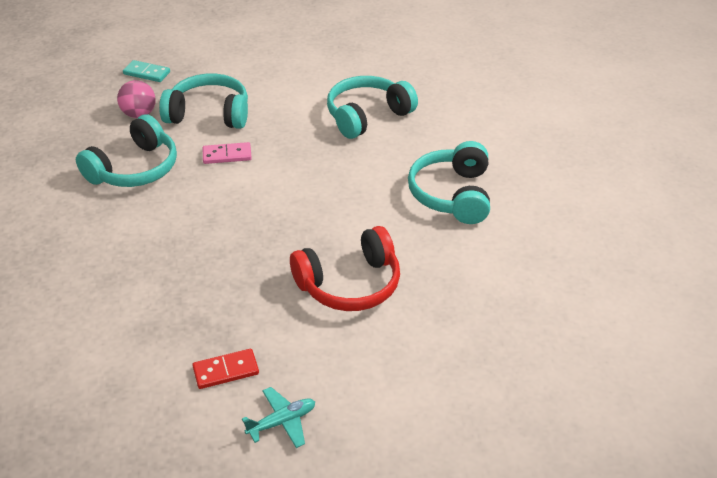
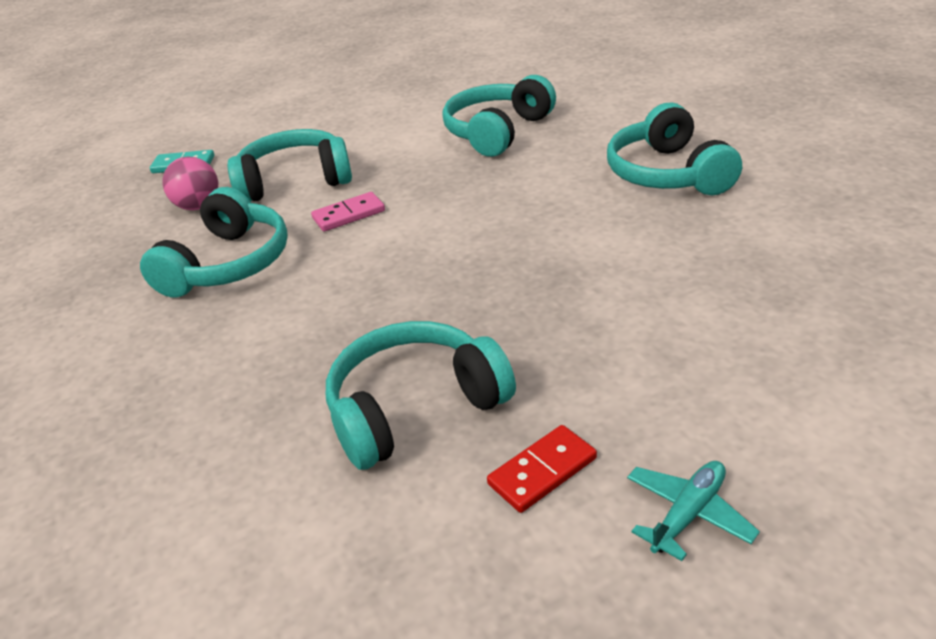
camera: 15 degrees left, 5 degrees down
red headphones [290,226,400,311] -> none
none -> turquoise headphones [326,321,516,470]

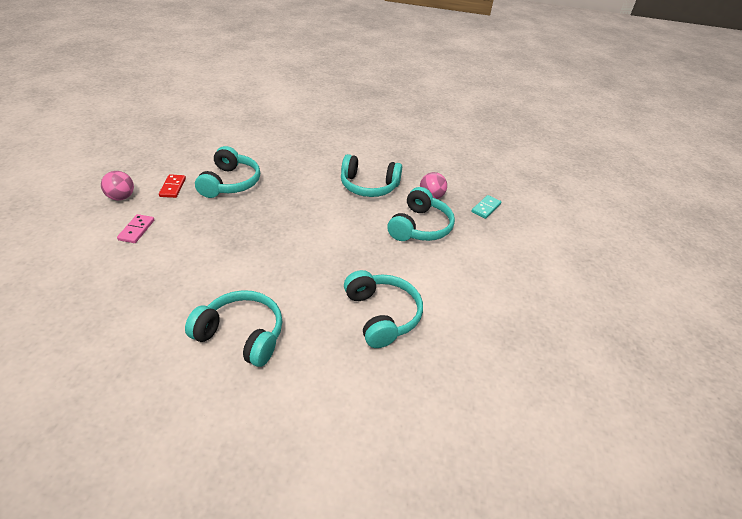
camera: 120 degrees right, 5 degrees up
turquoise headphones [140,187,288,298] -> turquoise headphones turned 45 degrees counterclockwise [341,154,402,197]
pink domino [311,192,385,232] -> pink domino moved to [117,214,154,243]
turquoise plane [627,461,760,561] -> pink ball [101,171,134,200]

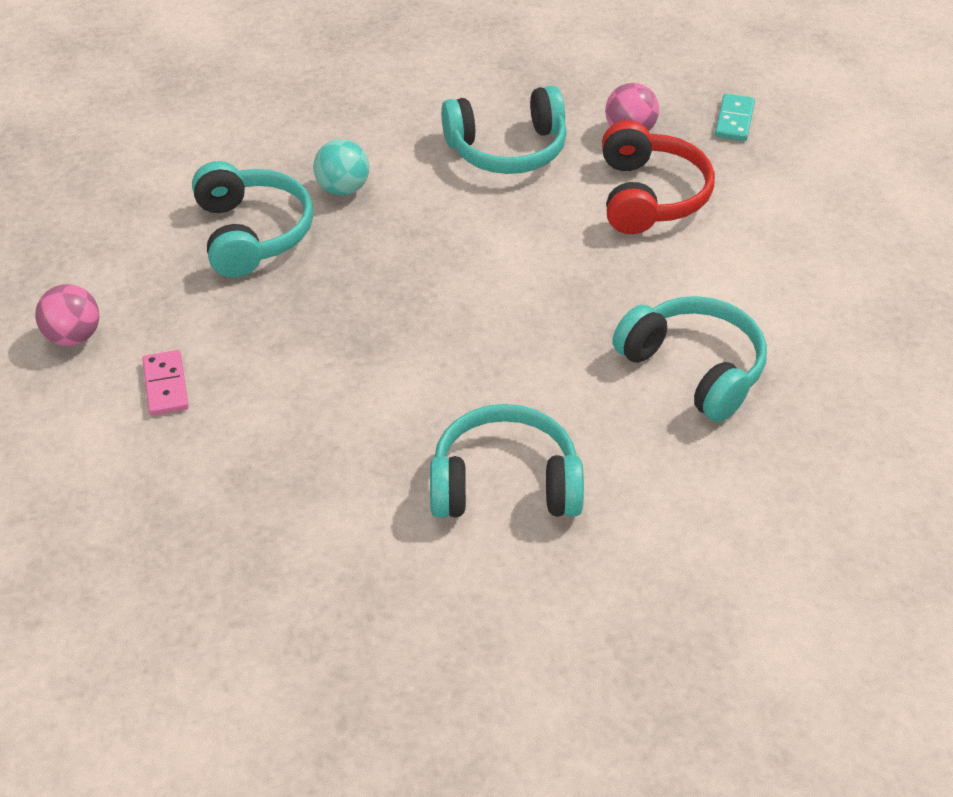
camera: 20 degrees left, 5 degrees up
red domino [159,174,186,198] -> none
turquoise headphones [387,187,455,241] -> red headphones [602,120,715,234]
none -> turquoise ball [313,139,369,196]

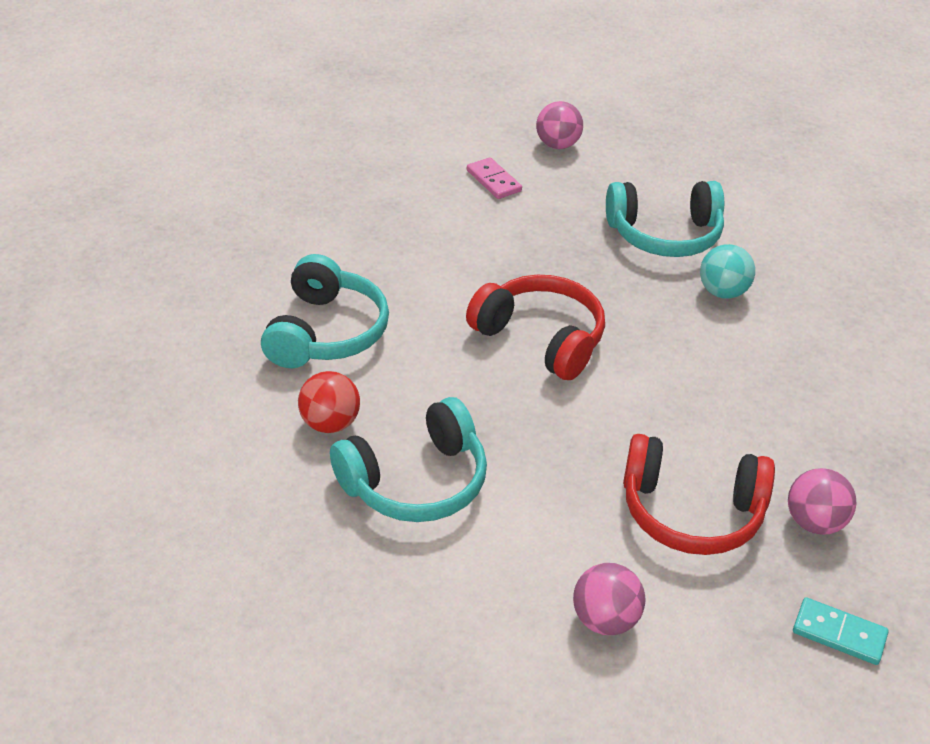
camera: 100 degrees right, 5 degrees down
pink domino [142,350,189,416] -> pink domino turned 60 degrees clockwise [467,157,522,199]
turquoise headphones [441,86,567,174] -> none
none -> red ball [298,371,360,433]
none -> red headphones [466,275,605,380]
none -> pink ball [573,563,645,635]

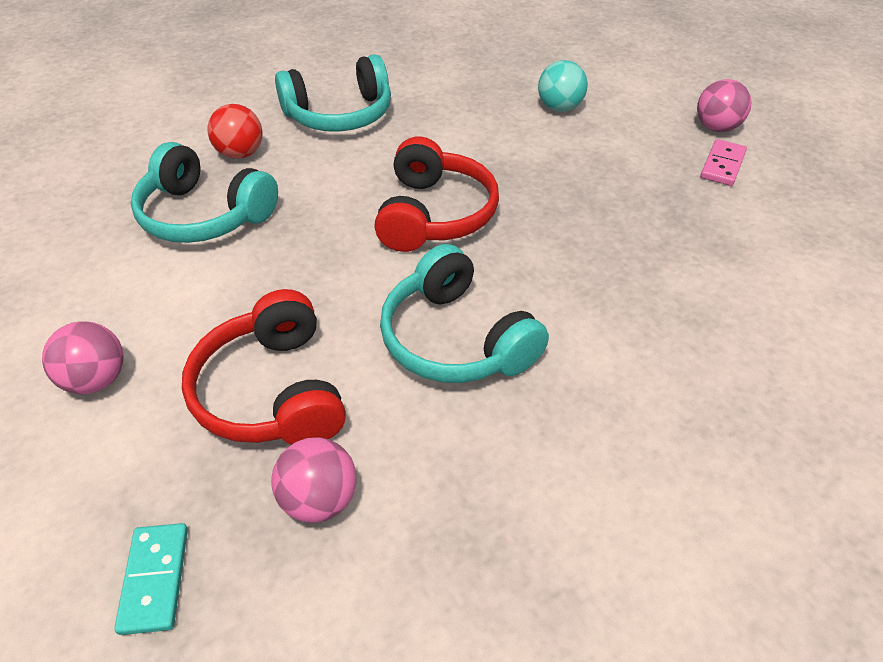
camera: 60 degrees right, 5 degrees up
pink domino [467,157,522,199] -> pink domino moved to [700,139,747,186]
turquoise headphones [606,181,724,257] -> turquoise headphones moved to [380,244,549,383]
turquoise ball [700,244,755,299] -> turquoise ball moved to [538,60,588,112]

